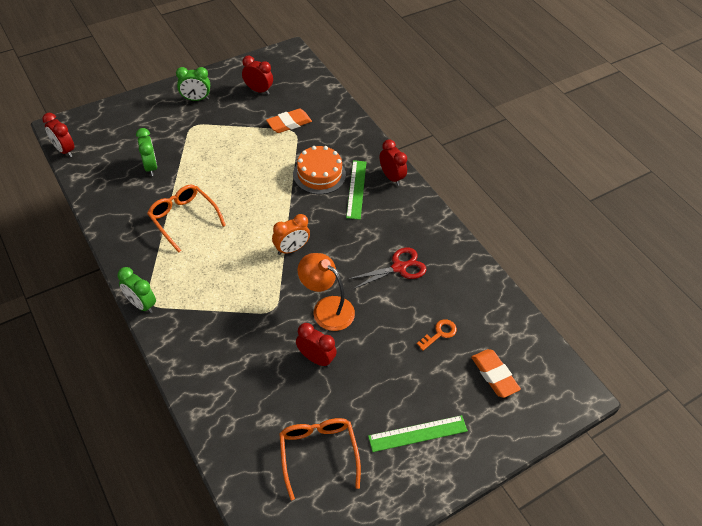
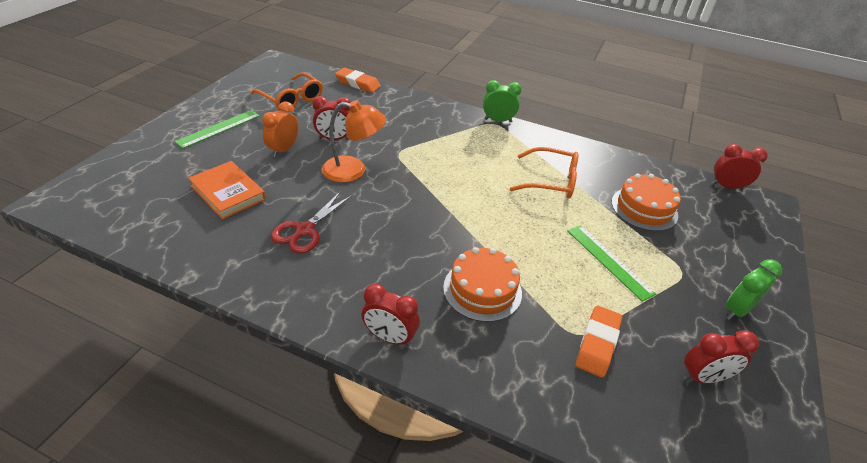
camera: 145 degrees right, 10 degrees down
green clock [136,128,158,176] -> orange cake [612,174,681,231]
orange clock [272,214,310,255] -> orange clock moved to [262,101,298,157]
green ruler [346,160,366,220] -> green ruler moved to [568,225,656,302]
orange key [417,319,457,351] -> orange book [188,161,266,220]
orange eraser [471,349,521,398] -> orange eraser moved to [335,68,381,93]

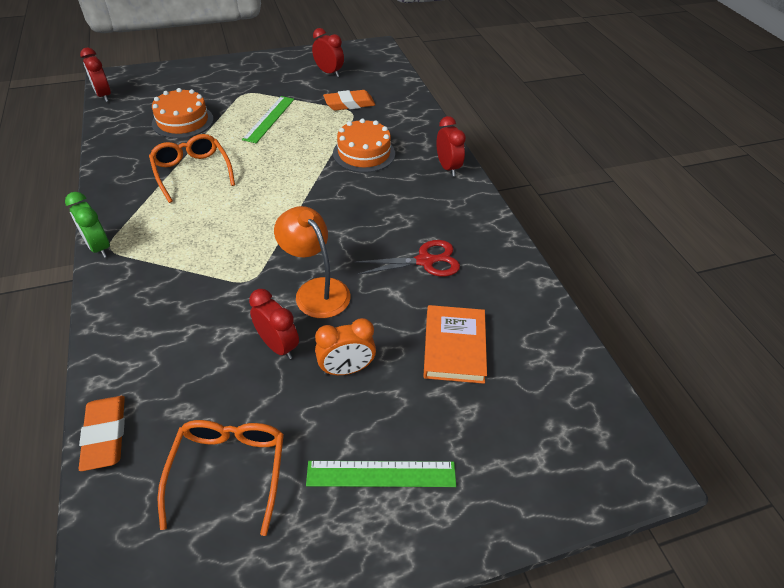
camera: 130 degrees left, 5 degrees up
green clock [726,259,782,320] -> none

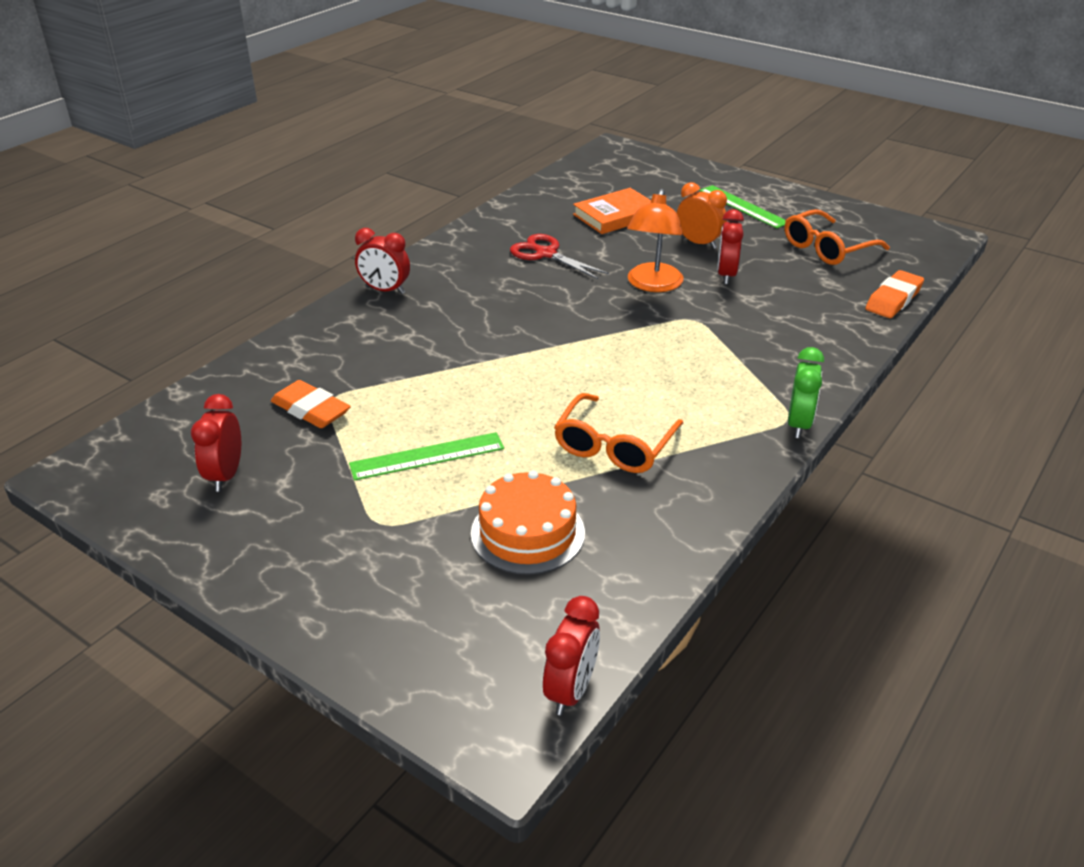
camera: 125 degrees left, 10 degrees down
orange cake [333,119,395,173] -> none
red clock [437,116,466,176] -> red clock turned 105 degrees counterclockwise [355,228,410,294]

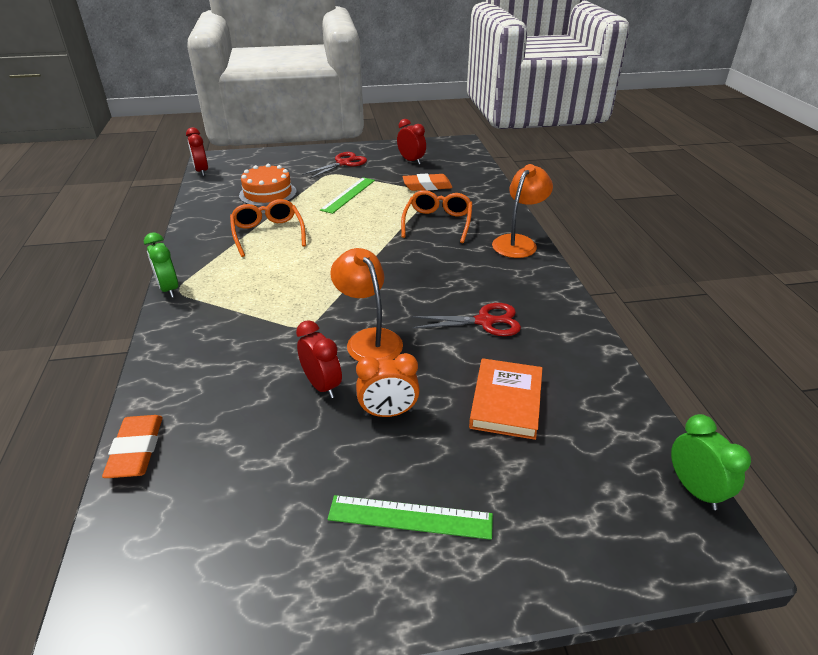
camera: 135 degrees right, 0 degrees up
red clock [355,228,410,294] -> orange lamp [492,164,553,258]
orange glasses [785,209,890,265] -> orange glasses moved to [401,190,473,243]
none -> red scissors [302,152,367,179]
none -> green clock [671,414,751,510]

